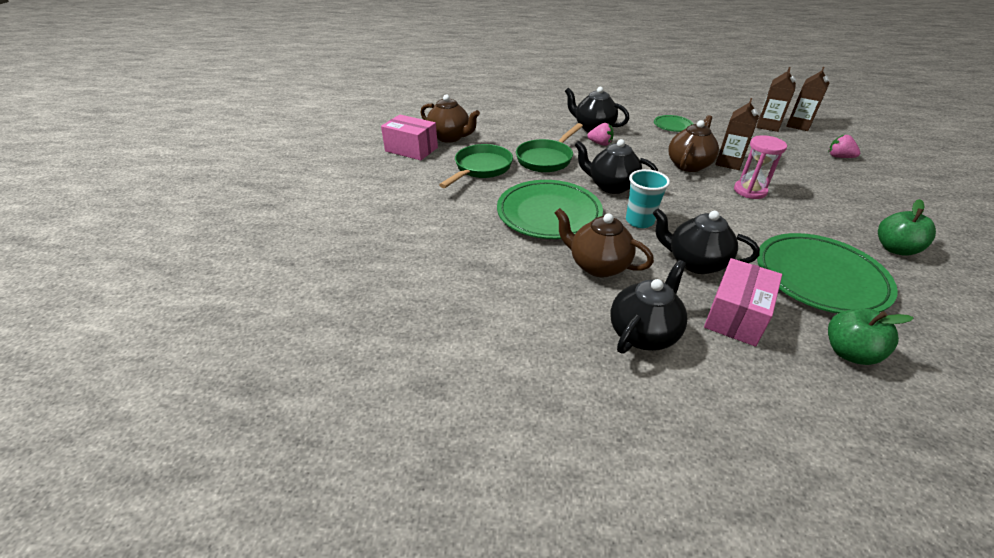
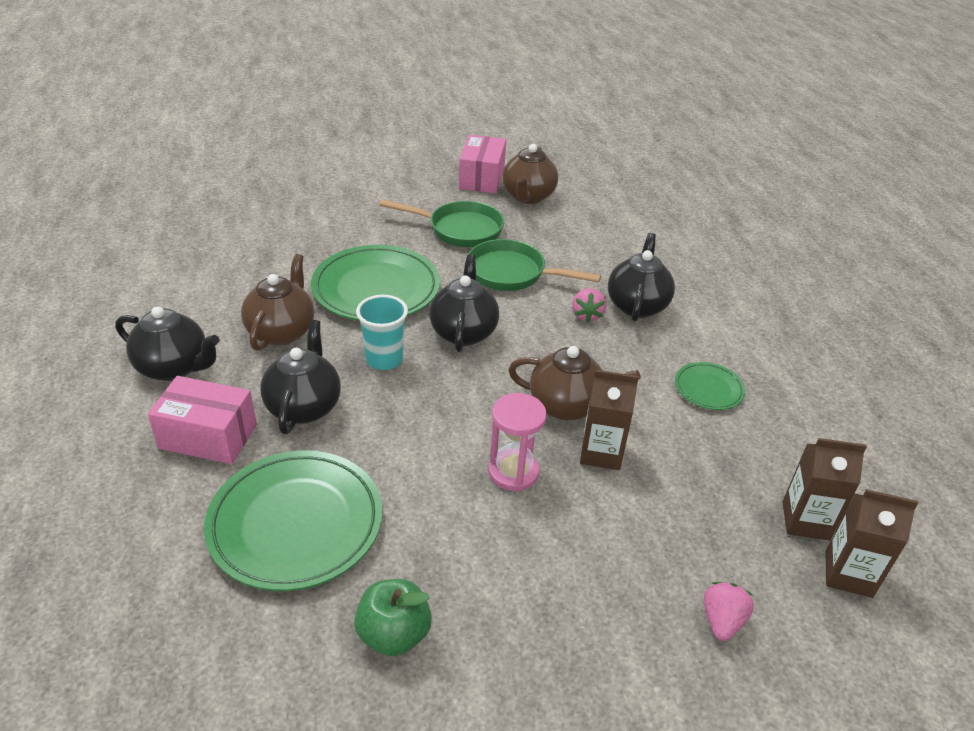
camera: 70 degrees right, 0 degrees up
green apple [828,309,914,365] -> none

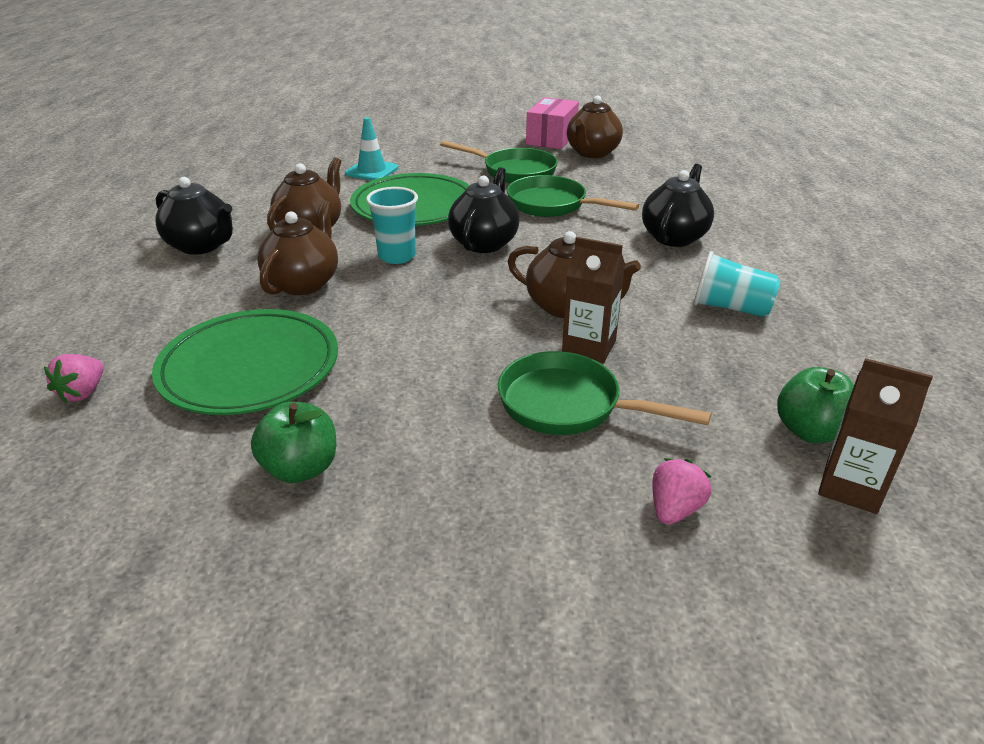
camera: 15 degrees right, 5 degrees down
pink box [148,376,257,464] -> none
black teapot [260,320,341,434] -> brown teapot [257,200,338,295]
pink hourglass [488,393,547,491] -> none
pink strawberry [572,288,606,323] -> pink strawberry moved to [44,354,104,403]
green plate [675,362,745,410] -> turquoise cup [693,251,780,317]
brown carton [782,438,867,541] -> green apple [777,367,854,443]
none -> turquoise traffic cone [345,117,398,180]
none -> green pan [498,351,711,435]

